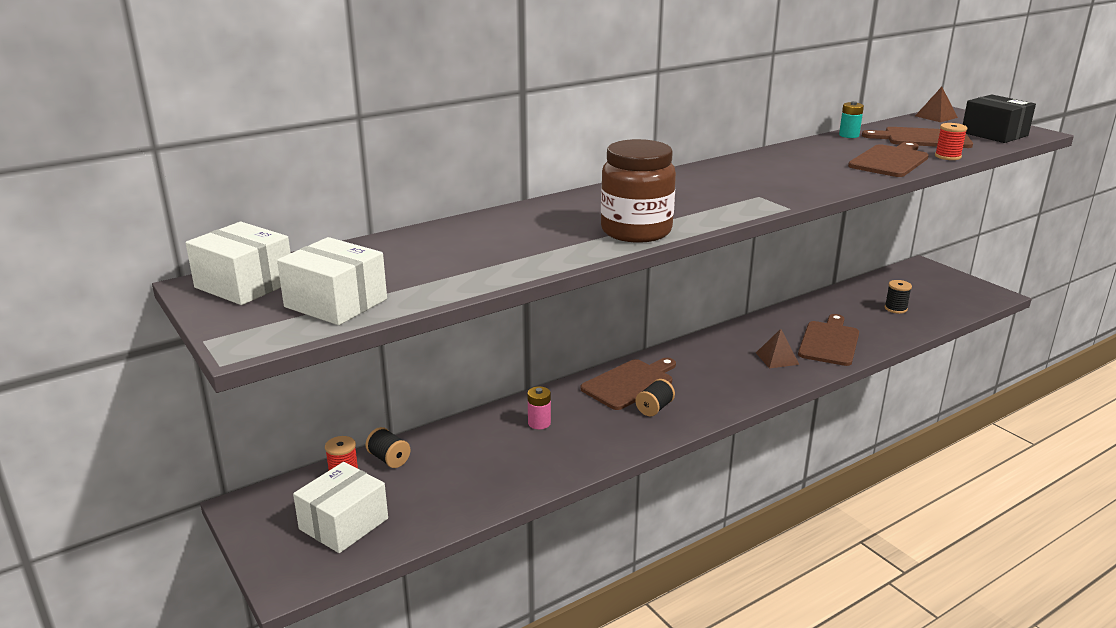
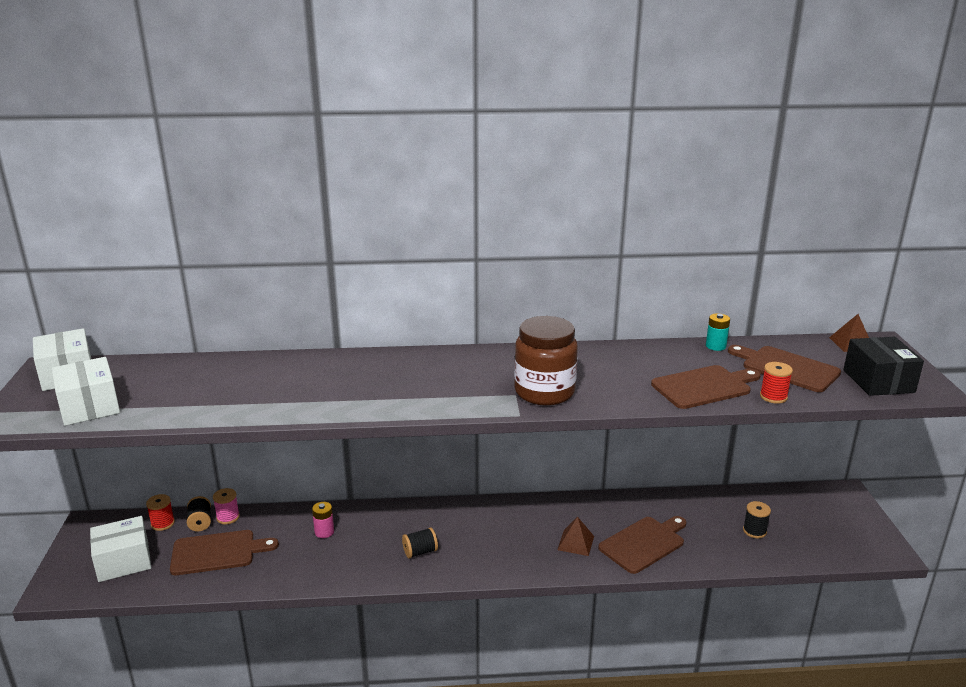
camera: 30 degrees right, 0 degrees up
brown cutting board [581,358,676,410] -> brown cutting board moved to [170,530,279,575]
brown jar [601,139,676,243] -> brown jar moved to [514,316,578,406]
none -> pink spool [213,488,240,524]

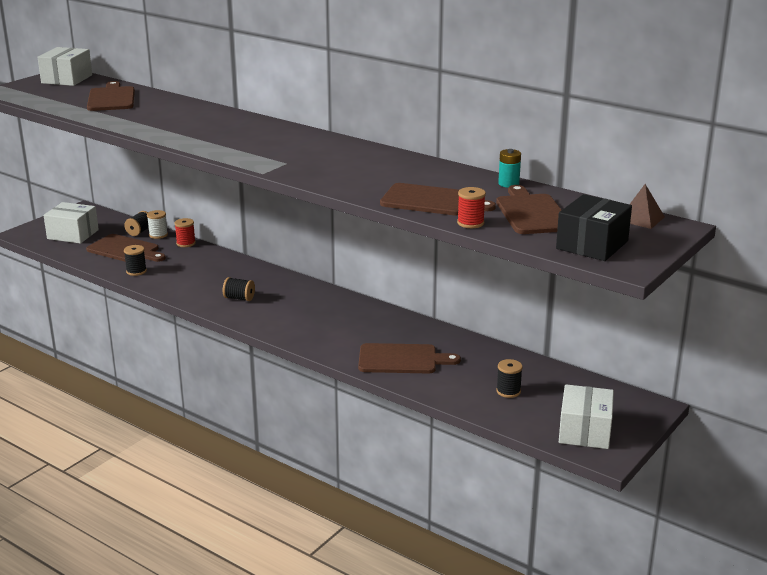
camera: 40 degrees right, 0 degrees up
white box [52,357,120,426] -> white box moved to [559,384,614,449]
red spool [146,494,175,531] -> red spool moved to [174,218,196,247]
pink spool [213,488,240,524] -> white spool [147,210,168,239]
pink battery [312,502,334,538] -> none
brown jar [514,316,578,406] -> none
brown pyramid [557,517,594,556] -> none
none -> brown cutting board [87,81,135,111]
none -> black spool [124,245,147,276]

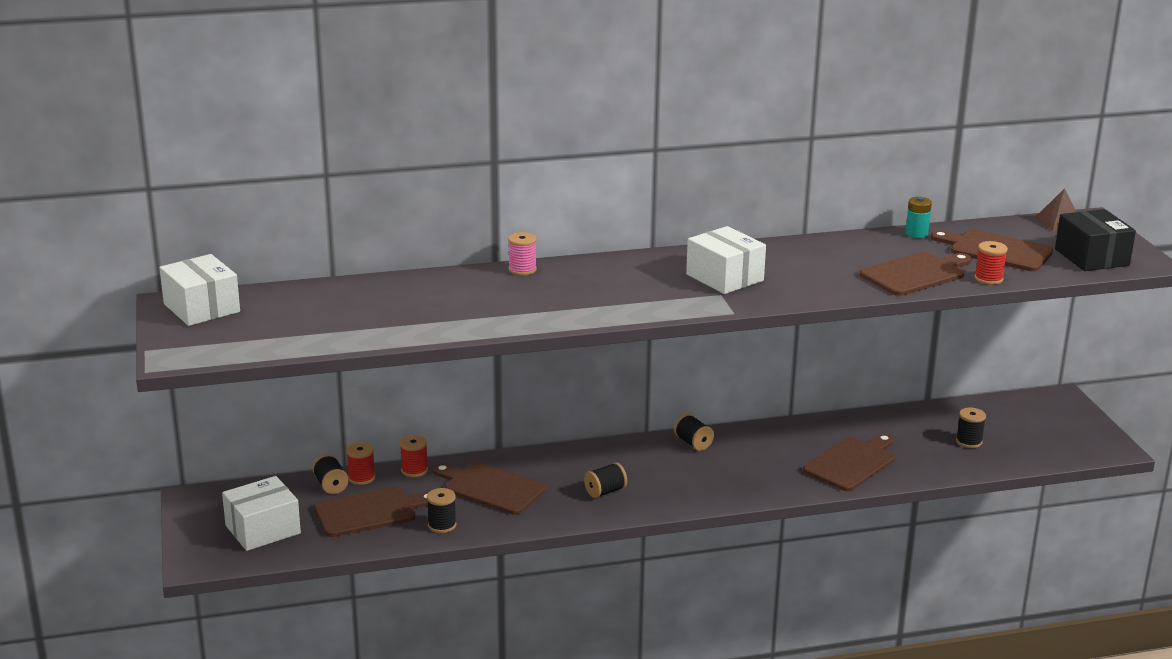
camera: 50 degrees left, 0 degrees up
brown cutting board [87,81,135,111] -> brown cutting board moved to [433,462,546,515]
white spool [147,210,168,239] -> red spool [346,442,375,485]
white box [559,384,614,449] -> white box moved to [686,226,766,294]
none -> pink spool [508,232,537,275]
none -> black spool [674,414,714,451]

